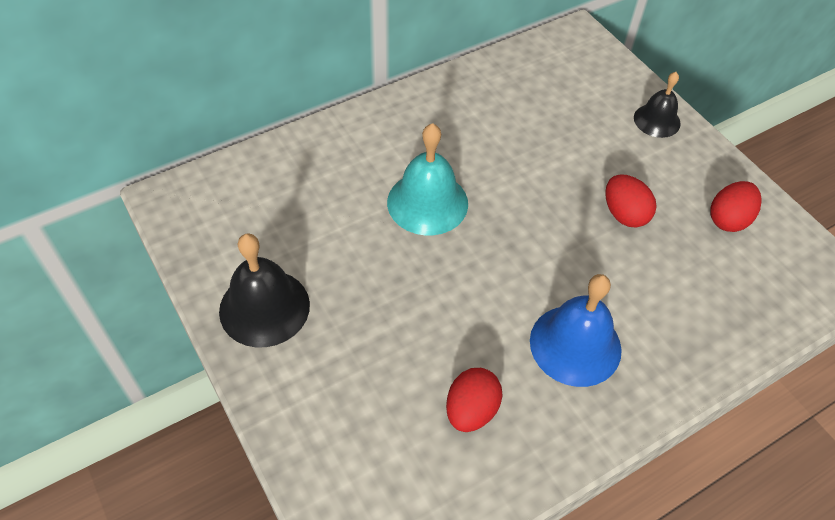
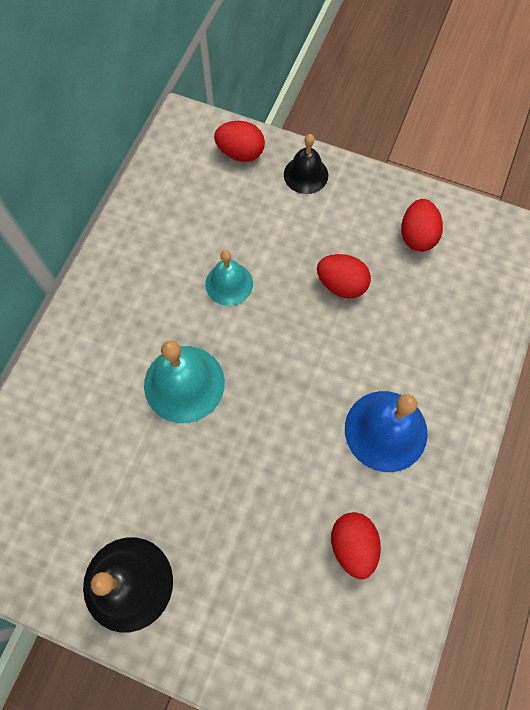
camera: 35 degrees left, 15 degrees up
none -> turquoise bell [205,250,253,306]
none -> red egg [214,121,265,162]

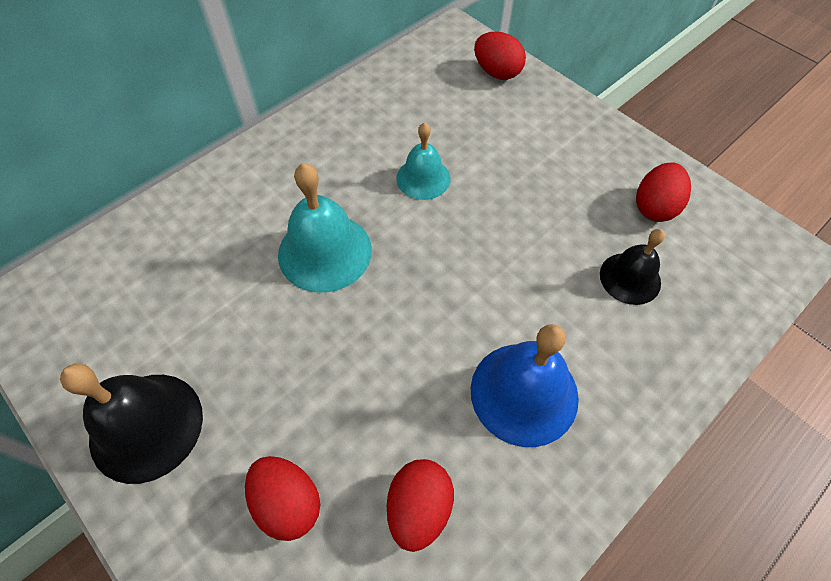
camera: 25 degrees right, 10 degrees down
black bell [284,134,328,194] -> black bell moved to [600,229,665,305]
red egg [317,254,371,299] -> red egg moved to [245,456,321,541]

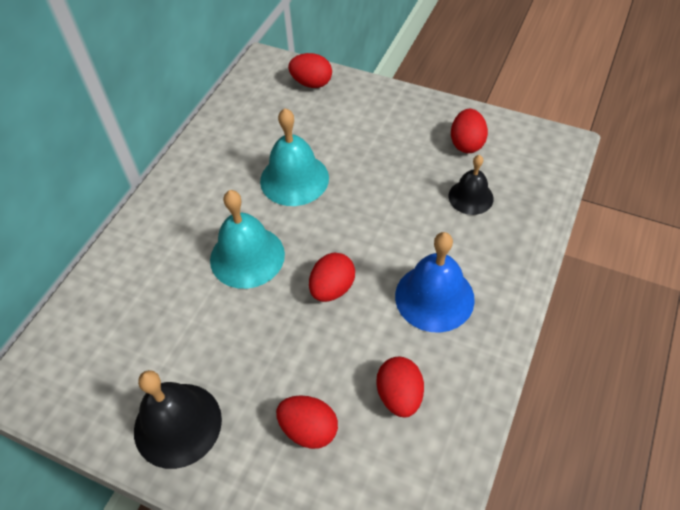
camera: 20 degrees left, 5 degrees down
turquoise bell [396,122,451,200] -> turquoise bell [260,108,329,206], size x1.59
none -> red egg [309,253,355,302]

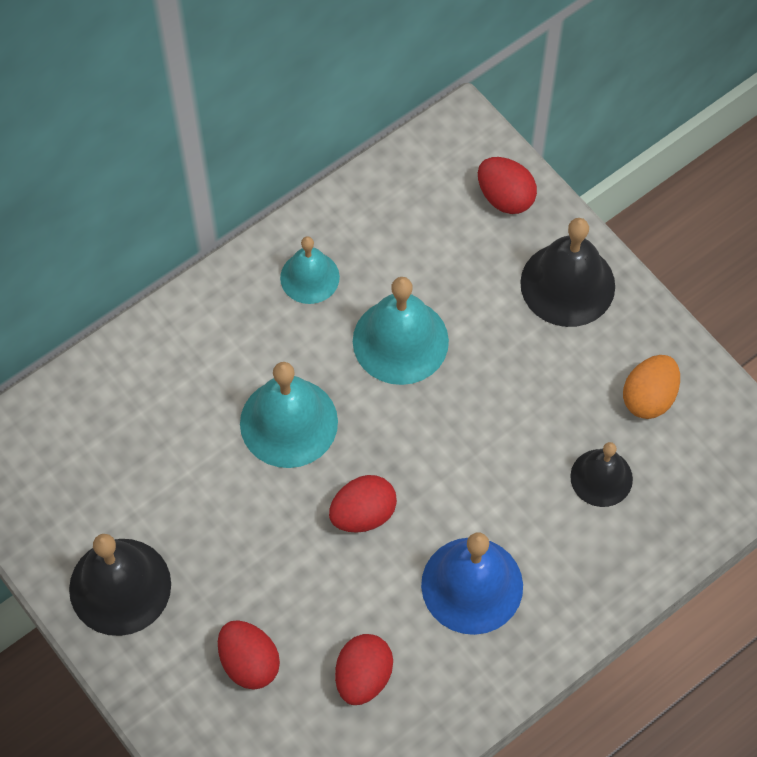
camera: 25 degrees right, 10 degrees up
red egg [451,109,488,153] -> orange egg [623,355,680,419]
none -> turquoise bell [280,236,340,304]
none -> black bell [520,218,615,327]

